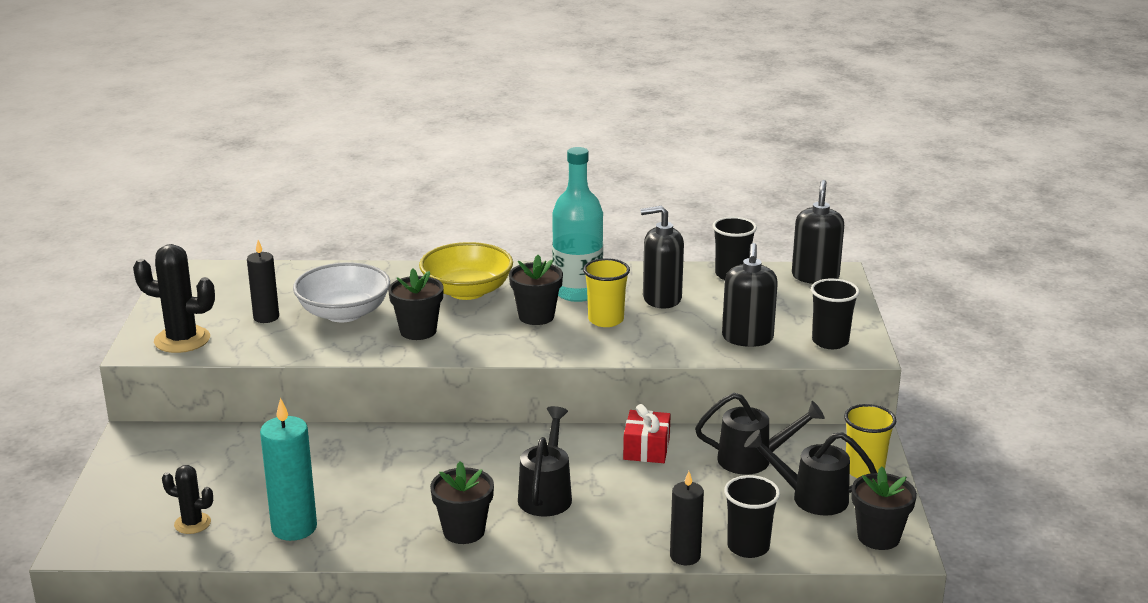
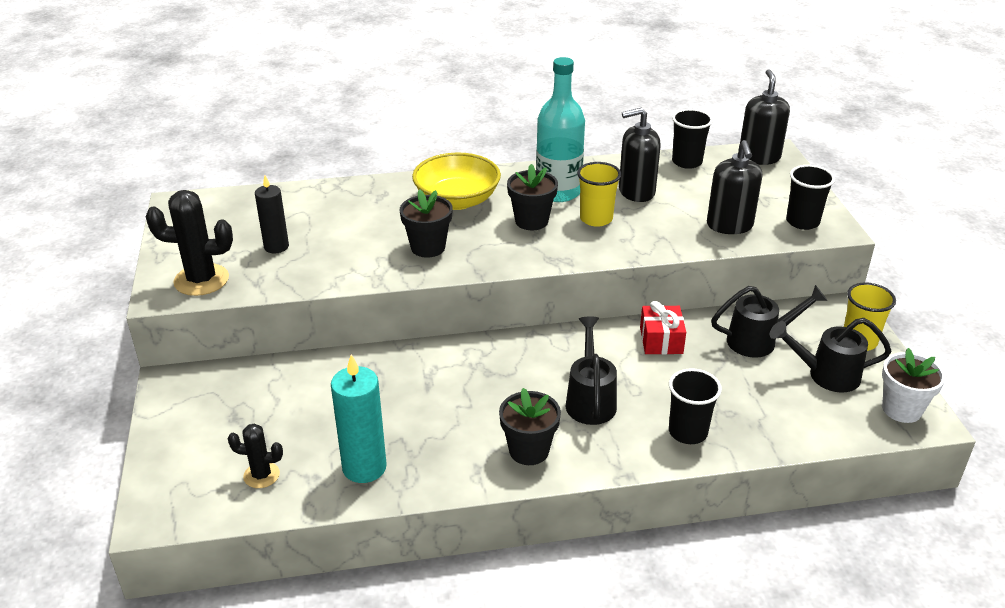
camera: 10 degrees left, 10 degrees up
white bowl [293,262,390,322] -> none
black candle [670,471,704,565] -> none
black cup [724,475,780,558] -> black cup moved to [669,368,722,444]
black flower pot [852,466,917,550] -> white flower pot [882,348,946,423]

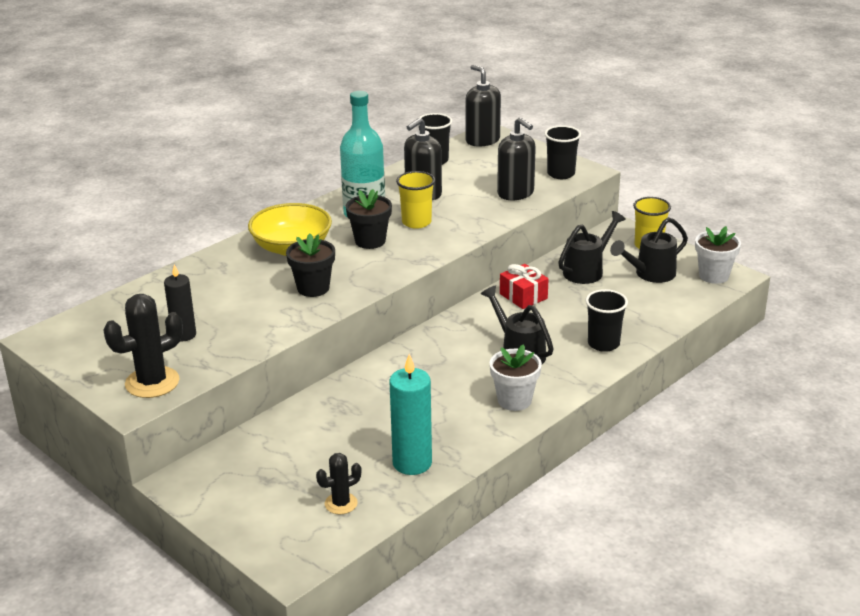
camera: 35 degrees left, 5 degrees down
black flower pot [499,388,561,465] -> white flower pot [490,344,542,411]

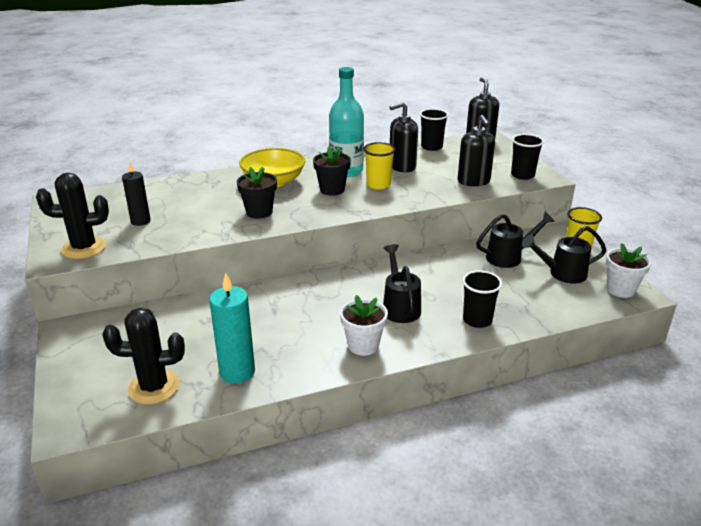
camera: 25 degrees right, 0 degrees up
black cactus [316,453,361,514] -> black cactus [102,308,185,404], size x1.72
red gift [500,264,548,309] -> none

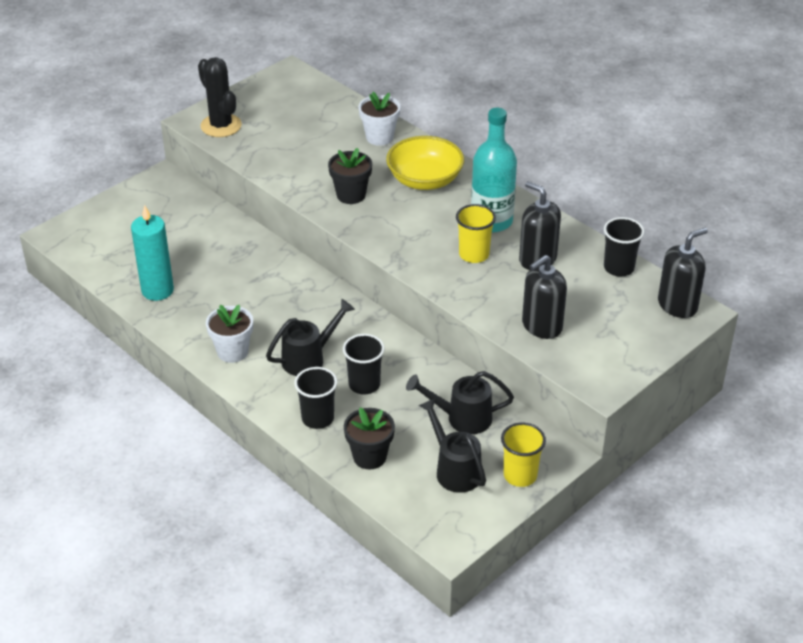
camera: 65 degrees right, 10 degrees up
black cactus [102,308,185,404] -> none
black candle [122,162,151,226] -> none
black flower pot [313,147,351,196] -> black flower pot moved to [344,407,395,469]
black watering can [476,212,555,268] -> black watering can turned 135 degrees clockwise [406,371,514,434]
black cup [511,134,544,180] -> black cup moved to [343,334,385,394]
white flower pot [606,243,652,298] -> white flower pot moved to [358,92,400,146]

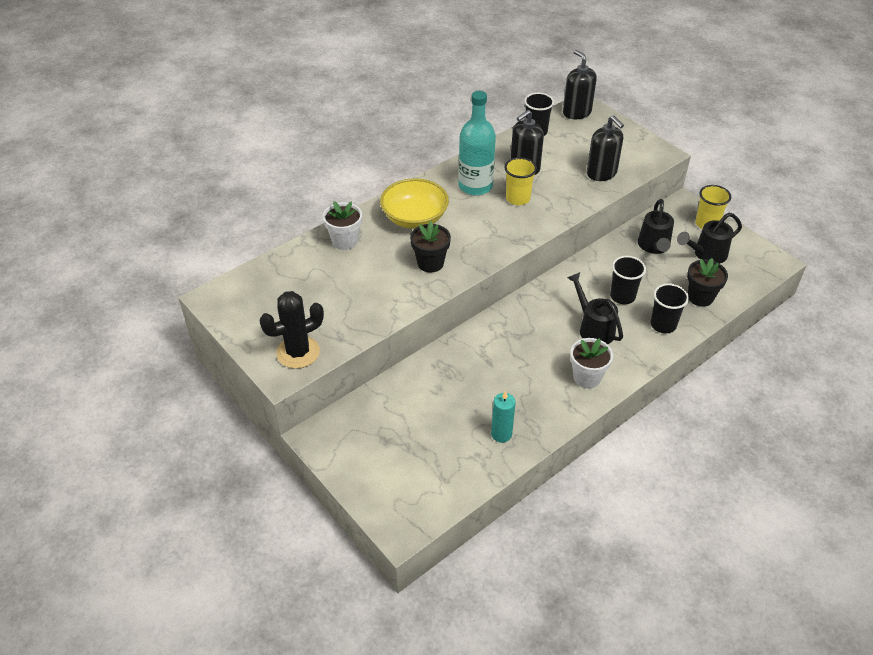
camera: 85 degrees left, 5 degrees up
turquoise candle [131,205,174,301] -> turquoise candle [491,391,516,443], size x0.66

